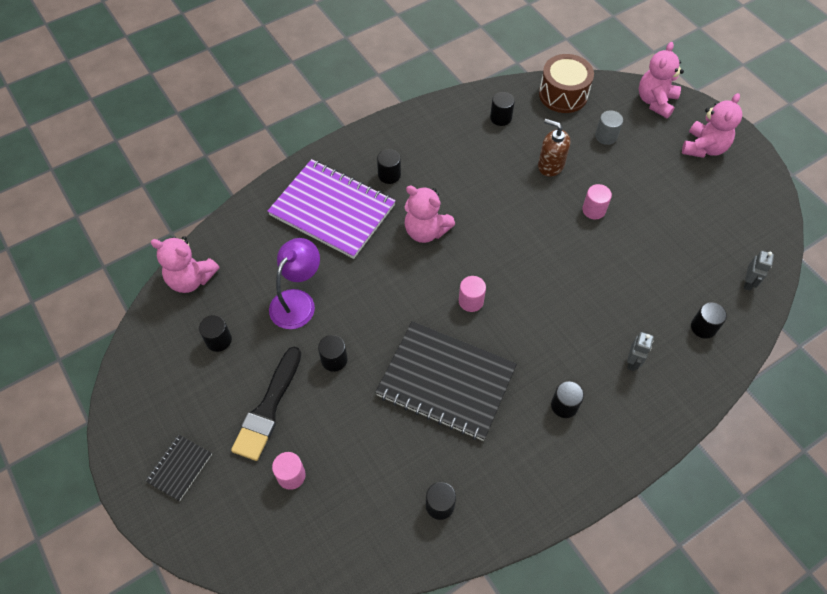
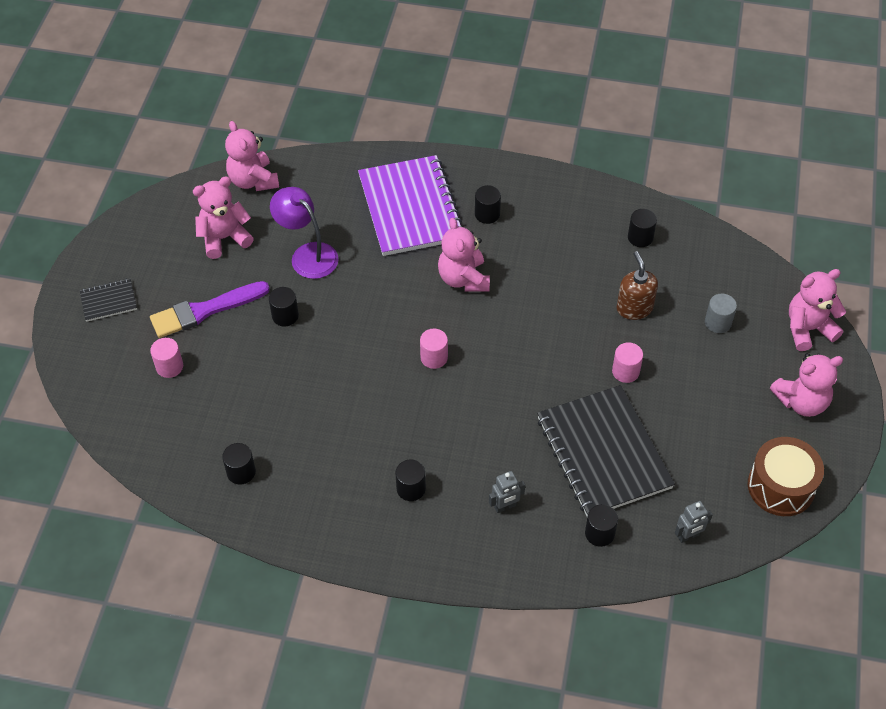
camera: 45 degrees right, 5 degrees down
black cylinder [199,315,232,352] -> pink teddy bear [193,177,254,259]
black brush [231,347,301,461] -> purple brush [150,281,270,338]
purple lamp [269,238,320,329] -> purple lamp turned 120 degrees counterclockwise [270,187,339,279]
black notebook [375,321,517,441] -> black notebook moved to [537,385,675,517]
brown drum [539,54,594,113] -> brown drum moved to [748,437,824,516]

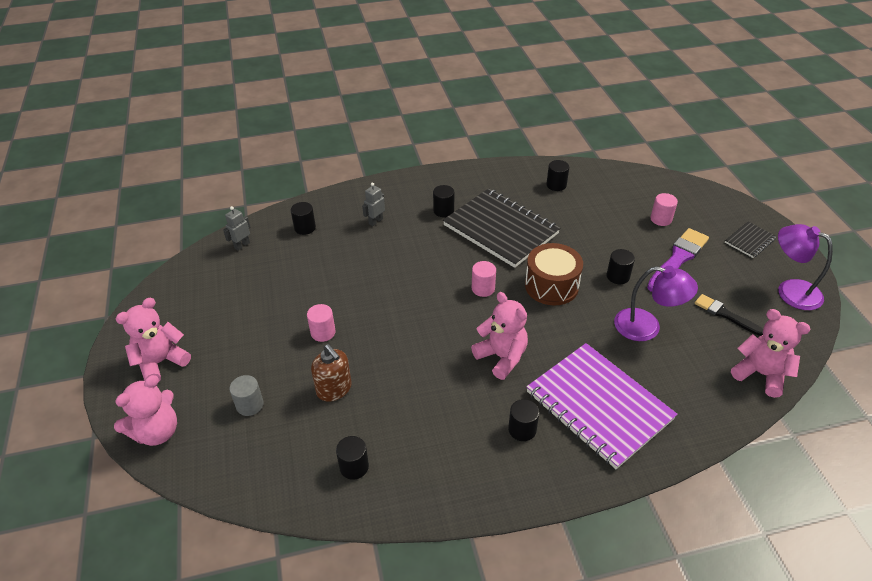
camera: 155 degrees right, 10 degrees down
pink teddy bear [193,177,254,259] -> black brush [695,294,763,336]
black notebook [537,385,675,517] -> black notebook moved to [443,188,560,268]
brown drum [748,437,824,516] -> brown drum moved to [525,243,583,305]
none -> purple lamp [778,224,833,310]

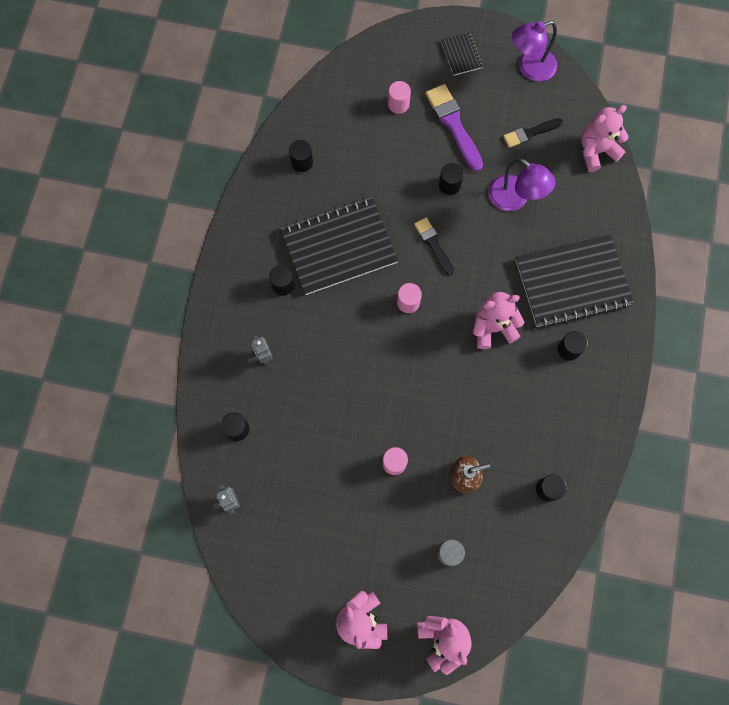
camera: 65 degrees left, 30 degrees up
brown drum [525,243,583,305] -> black brush [414,217,454,275]
purple notebook [526,343,677,469] -> black notebook [515,234,634,328]
purple lamp [614,266,698,341] -> purple lamp turned 90 degrees clockwise [488,158,556,211]

